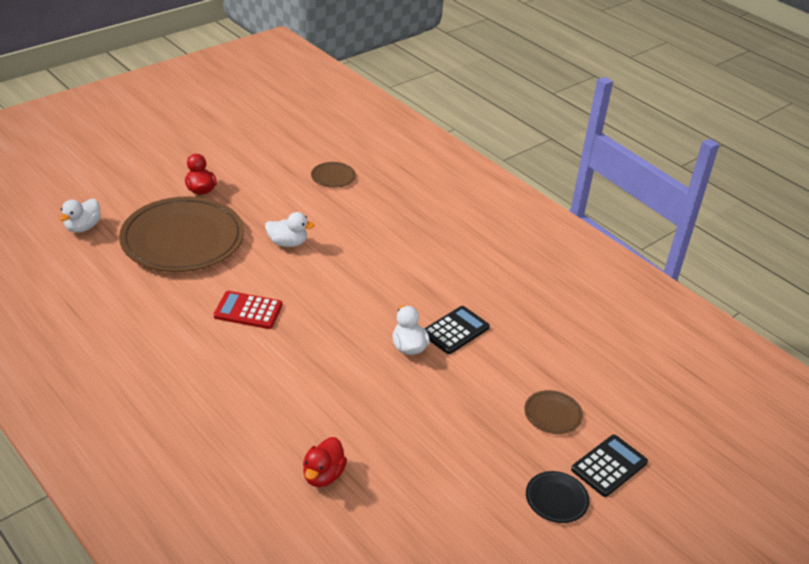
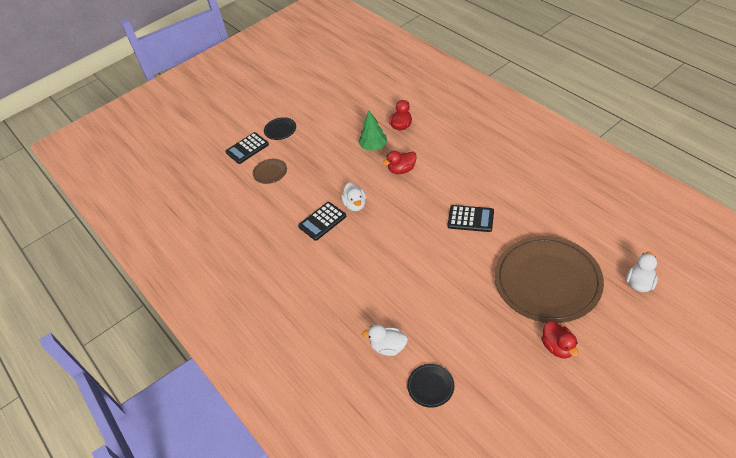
camera: 170 degrees left, 10 degrees up
red calculator [214,291,282,329] -> black calculator [448,205,494,232]
white duck [265,212,315,247] -> white duck moved to [362,325,408,356]
brown plate [311,162,356,188] -> black plate [407,364,454,408]
none -> green tree [358,110,387,151]
none -> red duck [382,151,417,174]

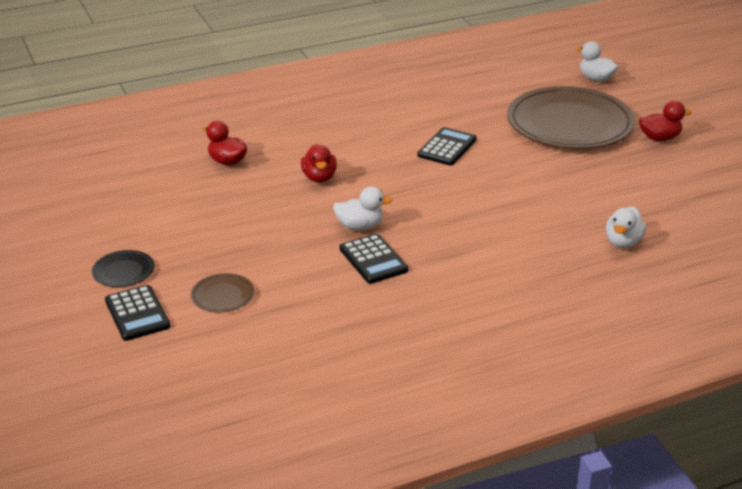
camera: 80 degrees left, 15 degrees down
green tree [358,110,387,151] -> none
black plate [407,364,454,408] -> none

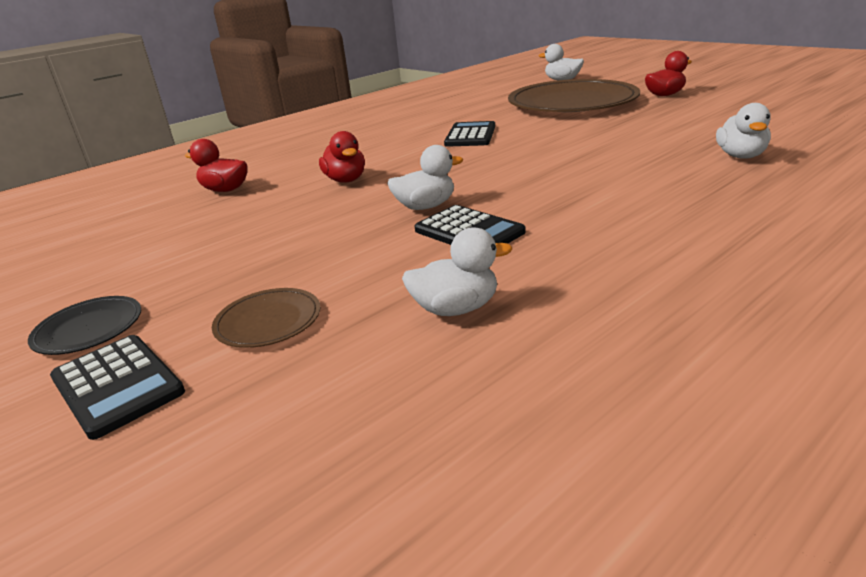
camera: 15 degrees left, 5 degrees down
none -> white duck [402,227,512,316]

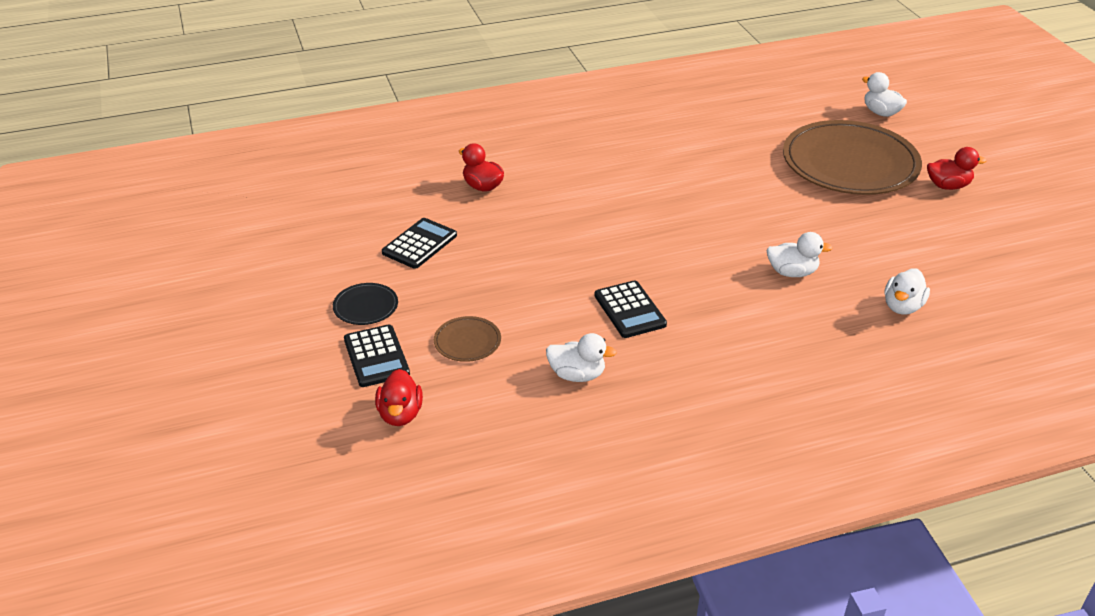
camera: 20 degrees right, 10 degrees up
red duck [319,131,365,183] -> red duck moved to [375,369,423,426]
white duck [387,145,463,210] -> white duck moved to [767,232,833,277]
black calculator [444,121,495,147] -> black calculator moved to [382,218,457,269]

